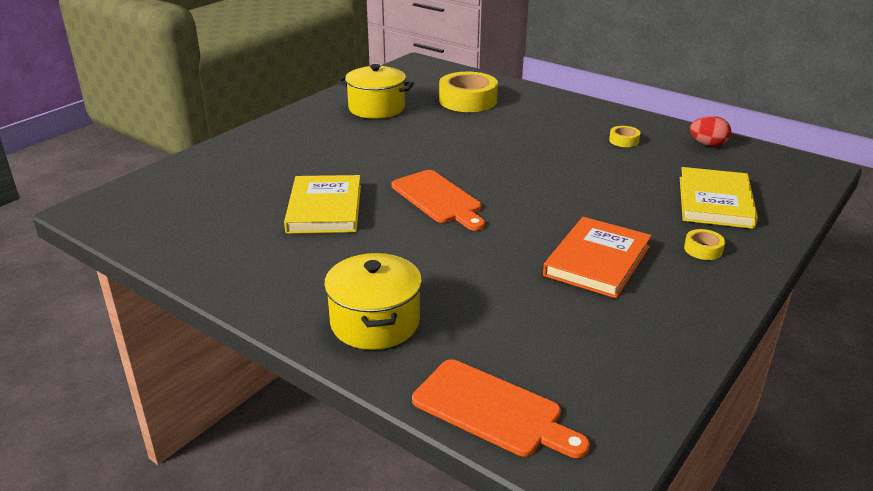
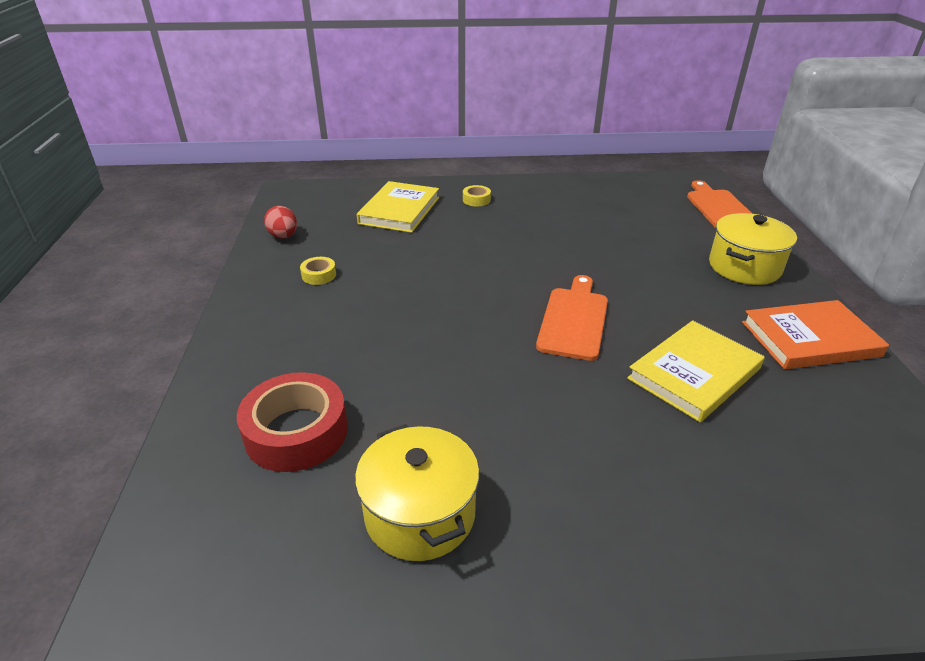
camera: 130 degrees left, 5 degrees up
yellow tape [439,72,498,112] -> red tape [237,372,348,472]
orange book [543,217,652,298] -> orange book moved to [742,300,889,370]
yellow book [680,167,758,229] -> yellow book turned 45 degrees counterclockwise [357,181,439,233]

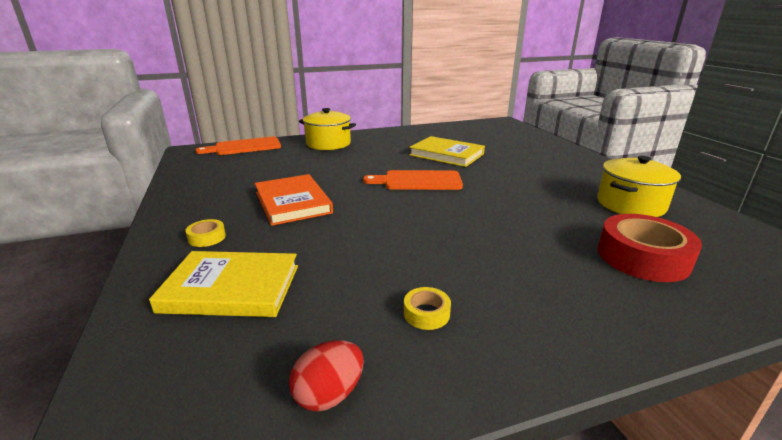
camera: 105 degrees left, 10 degrees down
orange book [742,300,889,370] -> orange book moved to [255,174,333,226]

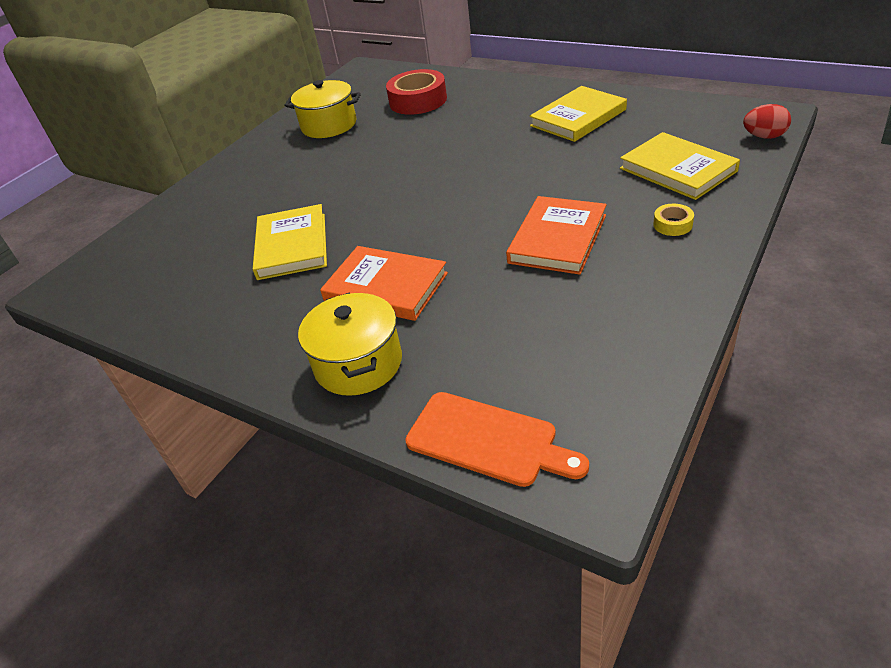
camera: 125 degrees left, 15 degrees up
red egg [289,340,364,412] -> red egg moved to [743,104,791,139]
orange cutting board [363,170,463,190] -> none
yellow tape [404,287,451,330] -> yellow book [530,86,627,142]
none -> orange book [320,246,448,321]

